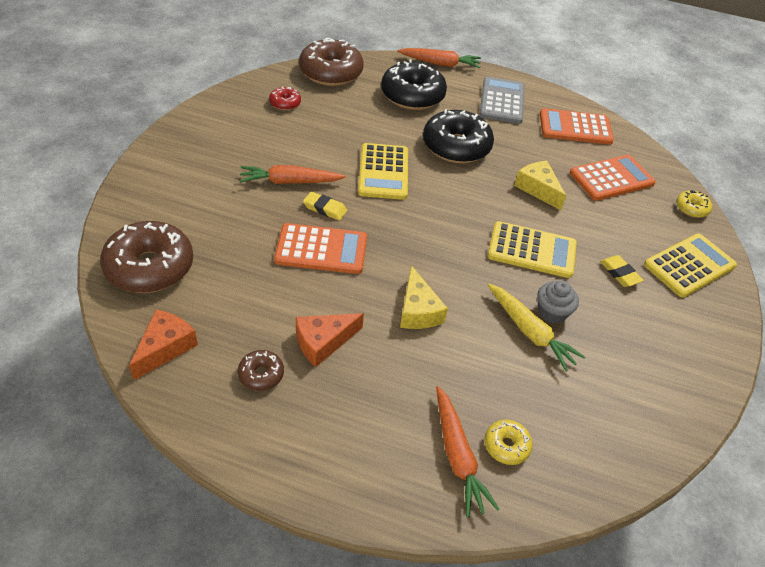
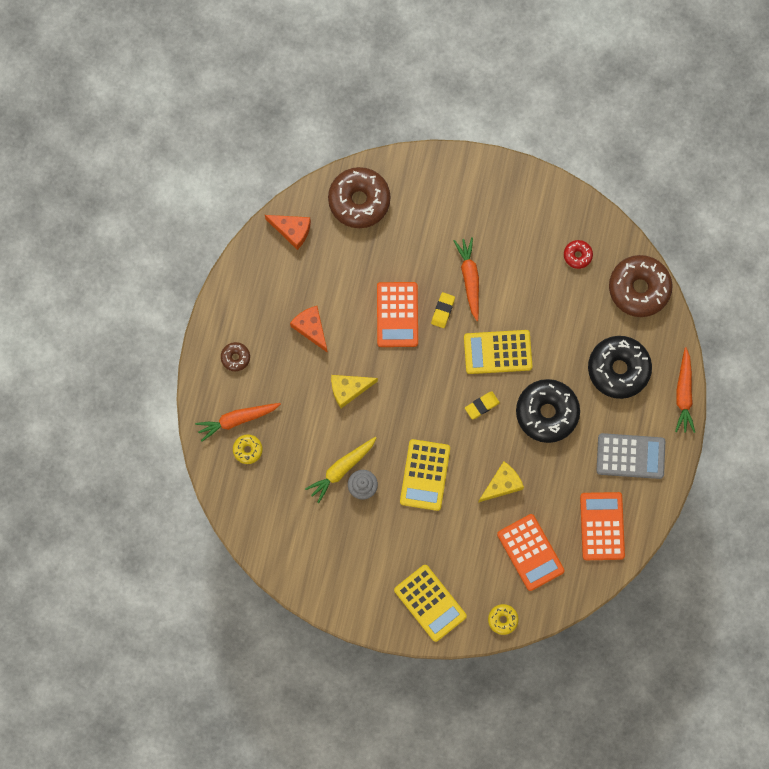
camera: 90 degrees right, 30 degrees up
brown donut [237,350,284,391] -> brown donut moved to [221,342,250,371]
yellow eraser [600,255,644,287] -> yellow eraser moved to [465,391,500,419]

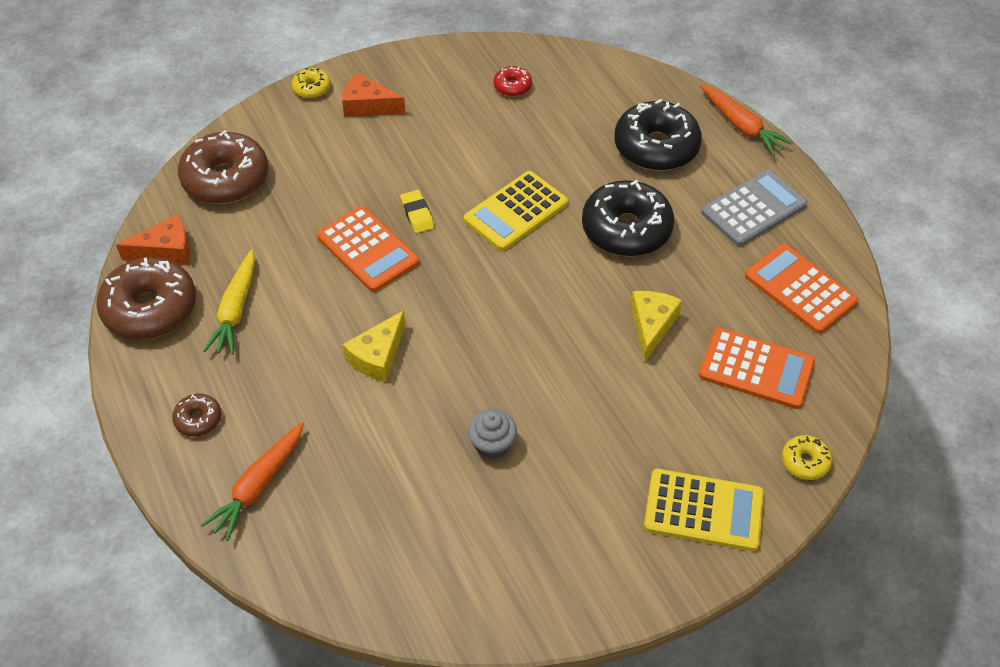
camera: 40 degrees left, 25 degrees down
yellow donut [233,434,263,464] -> yellow donut moved to [292,68,331,98]
orange cheese [290,306,328,353] -> orange cheese moved to [342,72,406,117]
yellow carrot [305,437,376,503] -> yellow carrot moved to [203,249,255,355]
yellow calculator [400,439,450,511] -> none
orange carrot [454,237,479,321] -> none
yellow eraser [465,391,500,419] -> none
brown donut [609,255,672,317] -> brown donut moved to [96,257,196,340]

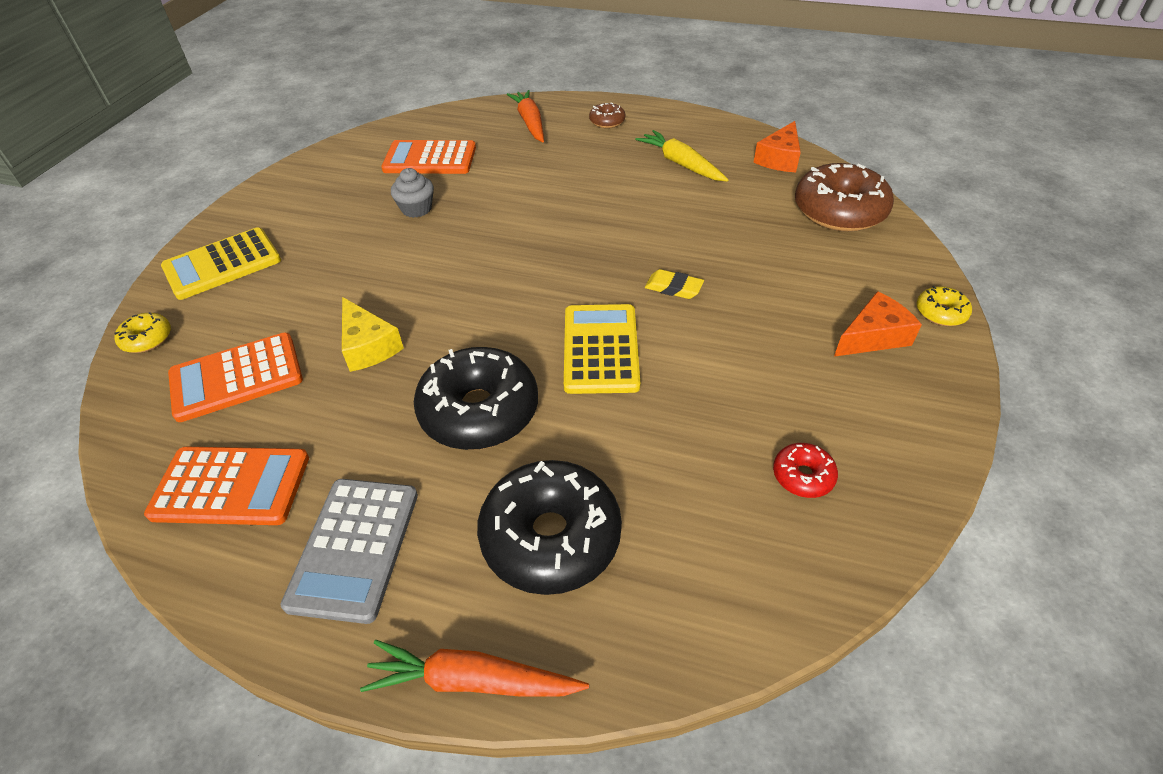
camera: 135 degrees right, 5 degrees down
brown donut [96,257,196,340] -> none
orange calculator [317,206,419,292] -> orange calculator moved to [381,140,476,174]
yellow cheese [343,310,406,382] -> none

